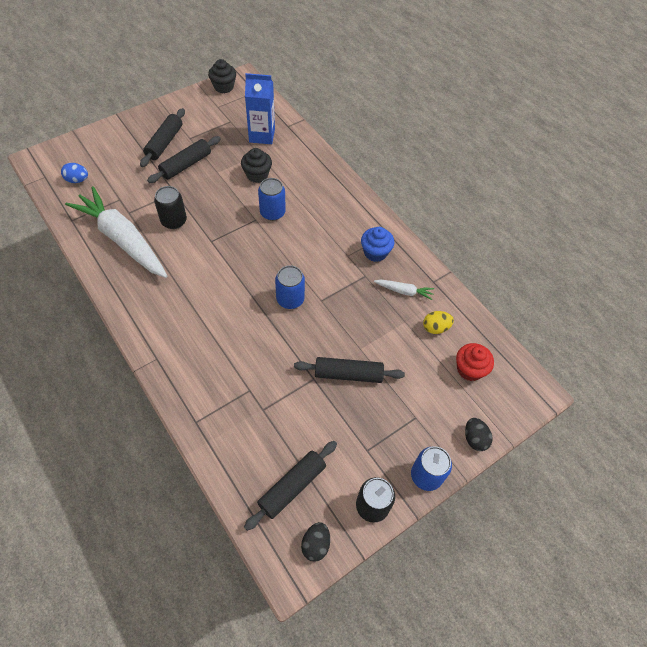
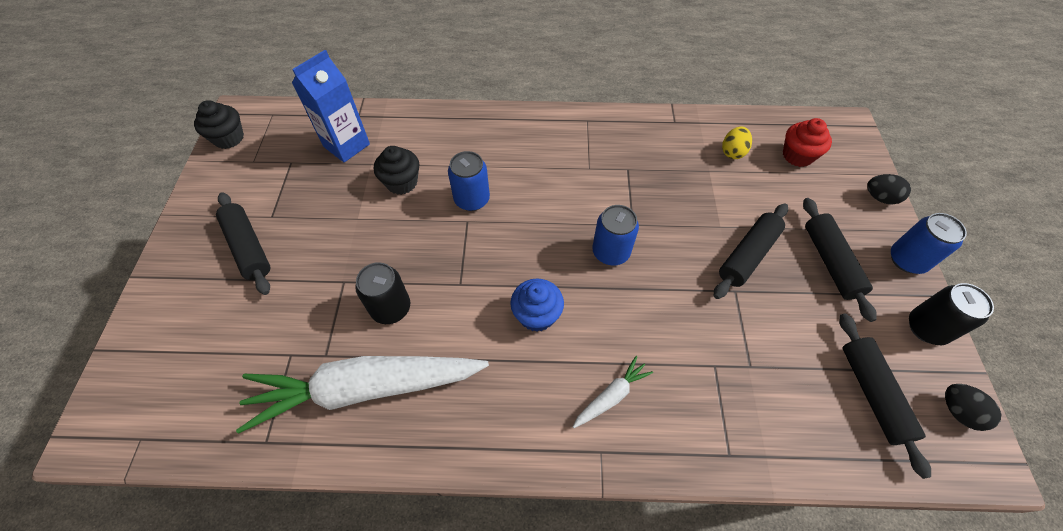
camera: 50 degrees left, 0 degrees up
blue egg [61,163,88,183] -> none
black rolling pin [147,136,221,183] -> black rolling pin moved to [803,198,877,322]
blue cupcake [361,227,395,262] -> blue cupcake moved to [510,278,564,332]
white carrot [374,280,434,300] -> white carrot moved to [573,356,653,428]

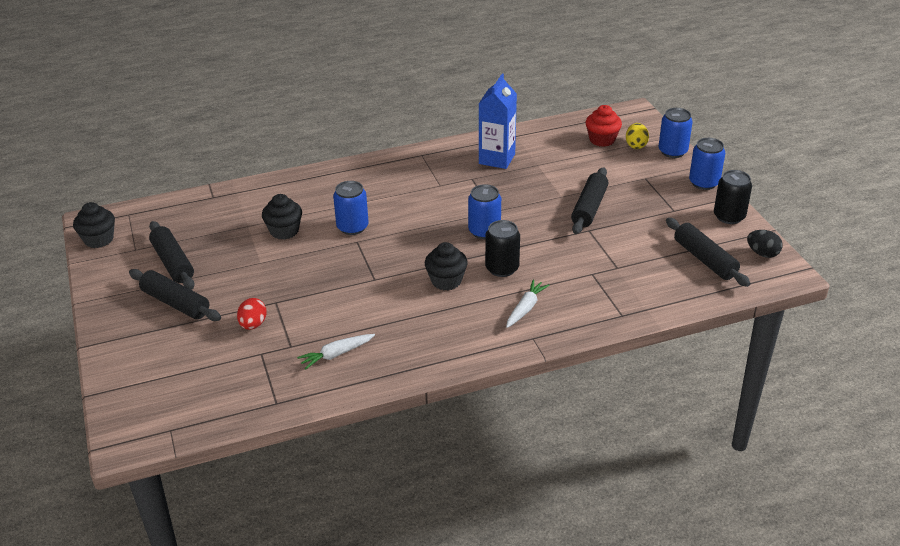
camera: 20 degrees left, 20 degrees down
white carrot [236,356,489,434] -> white carrot [297,334,375,370], size x0.41
blue carton [292,50,370,163] -> blue carton moved to [479,74,517,169]
black can [355,262,410,324] -> black can moved to [485,220,520,277]
blue cupcake [510,278,564,332] -> black cupcake [425,242,468,290]
yellow egg [722,126,752,159] -> yellow egg moved to [626,123,649,149]
black rolling pin [803,198,877,322] -> black rolling pin moved to [149,221,194,290]
black egg [867,174,911,205] -> blue can [659,108,693,158]
none -> red egg [237,298,267,330]

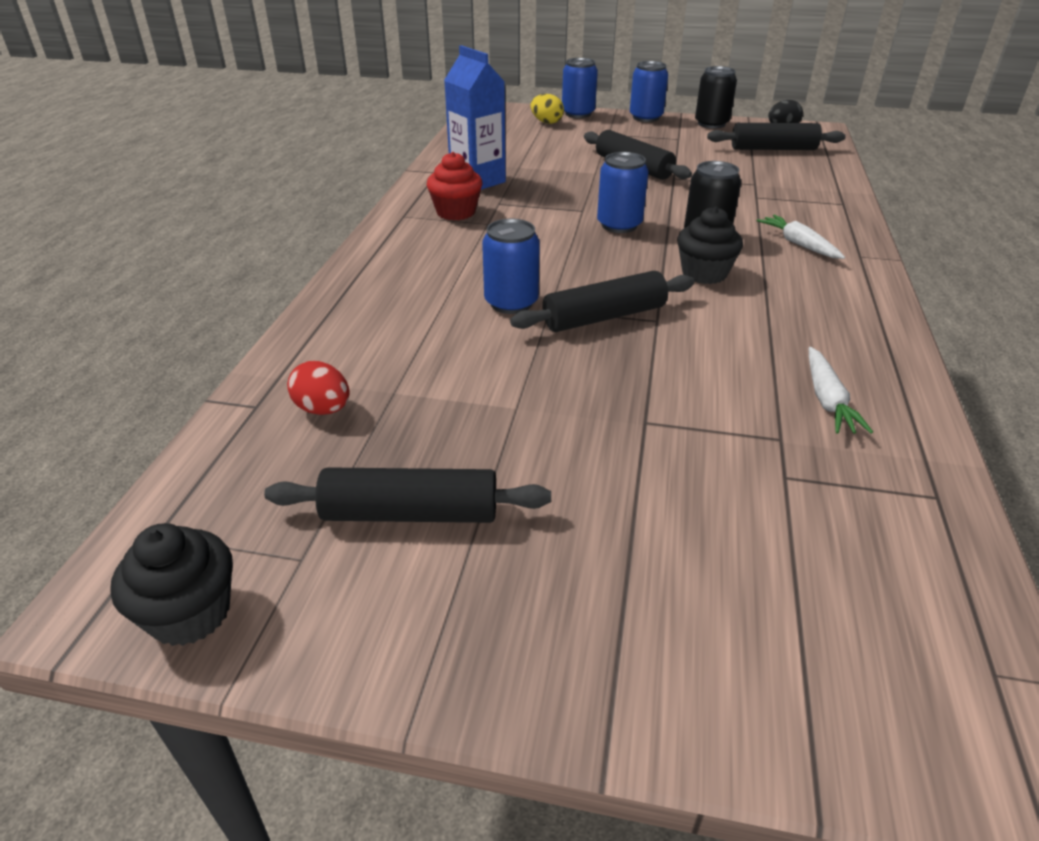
camera: 60 degrees left, 0 degrees up
black rolling pin [129,269,221,321] -> black rolling pin moved to [510,271,694,332]
red egg [237,298,267,330] -> red egg moved to [287,361,349,415]
black cupcake [262,194,302,240] -> none
red cupcake [586,105,622,147] -> red cupcake moved to [427,152,482,220]

